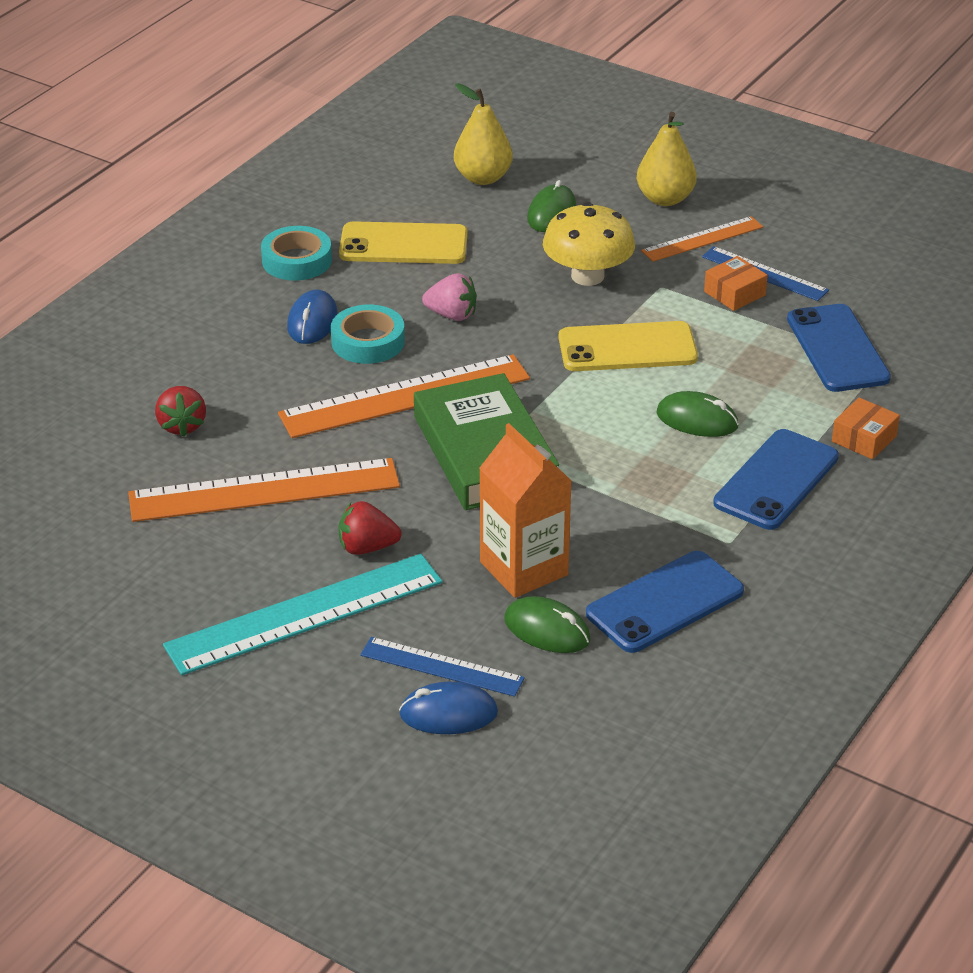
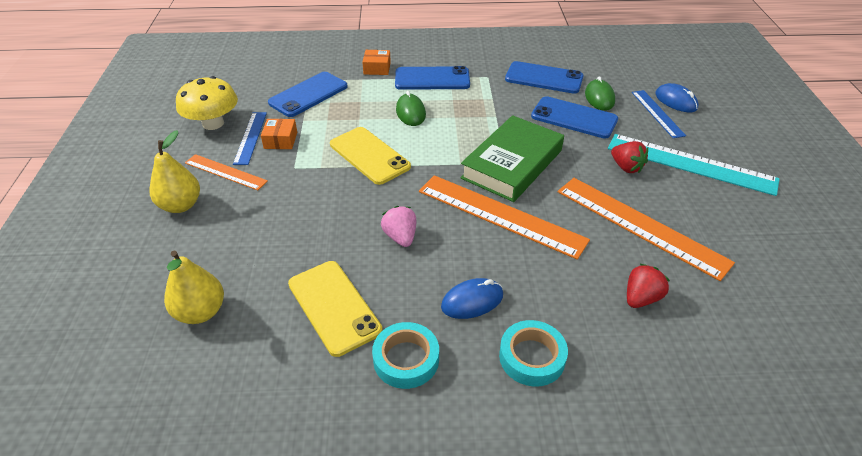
camera: 125 degrees left, 5 degrees up
turquoise tape [331,305,405,364] -> turquoise tape moved to [499,320,568,387]
orange carton [479,423,572,598] -> blue phone [531,96,618,139]
green mouse [527,180,576,232] -> none
yellow mushroom [543,202,635,286] -> yellow mushroom moved to [176,76,238,130]
orange box [704,256,768,311] -> orange box turned 75 degrees clockwise [261,119,297,149]

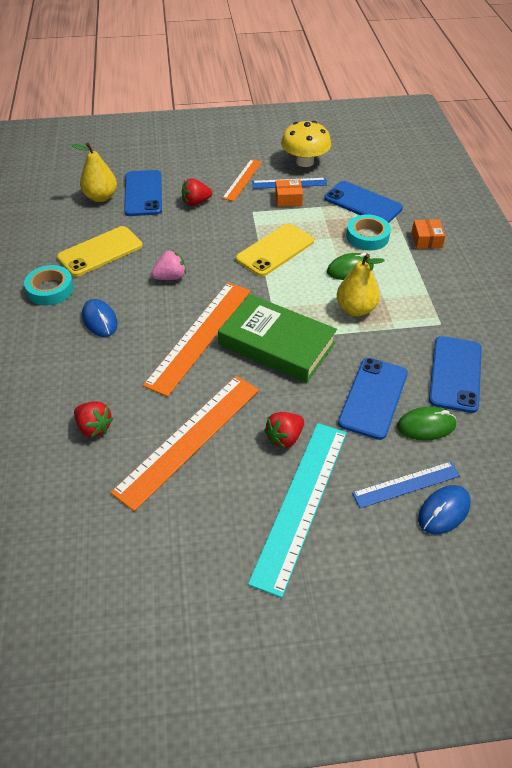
camera: 85 degrees right, 5 degrees up
yellow pear [150,130,200,213] -> yellow pear moved to [337,254,385,316]
blue phone [395,66,470,90] -> blue phone moved to [124,170,162,216]
turquoise tape [499,320,568,387] -> turquoise tape moved to [346,214,391,251]
none -> red strawberry [181,178,212,206]

